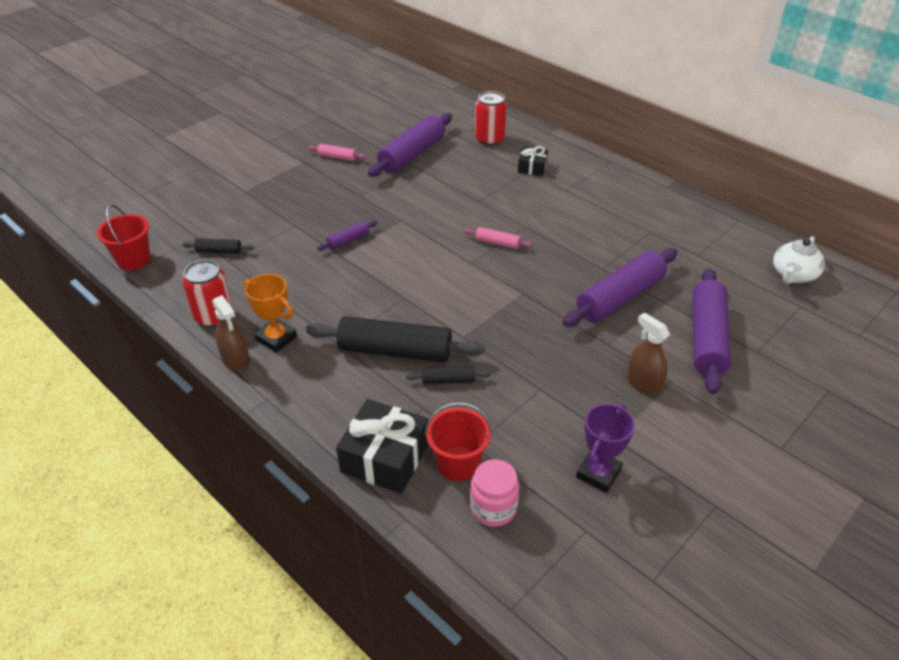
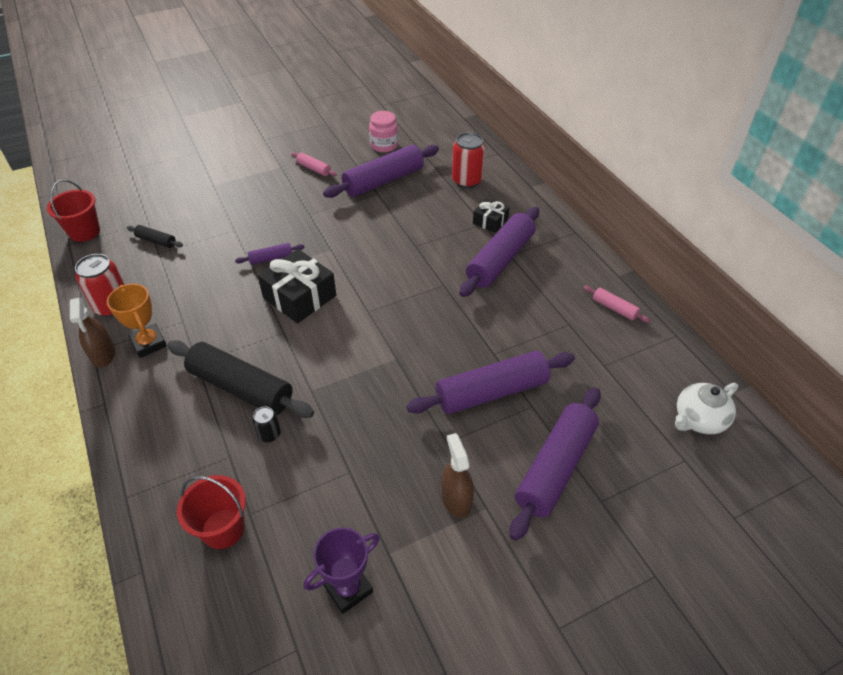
camera: 20 degrees right, 5 degrees up
black gift [336,399,428,494] -> black gift moved to [257,249,336,323]
black rolling pin [406,366,491,384] -> black can [253,406,281,442]
pink rolling pin [464,227,533,249] -> pink rolling pin moved to [583,286,650,323]
pink jar [470,459,519,527] -> pink jar moved to [369,111,398,152]
none -> purple rolling pin [459,207,539,297]

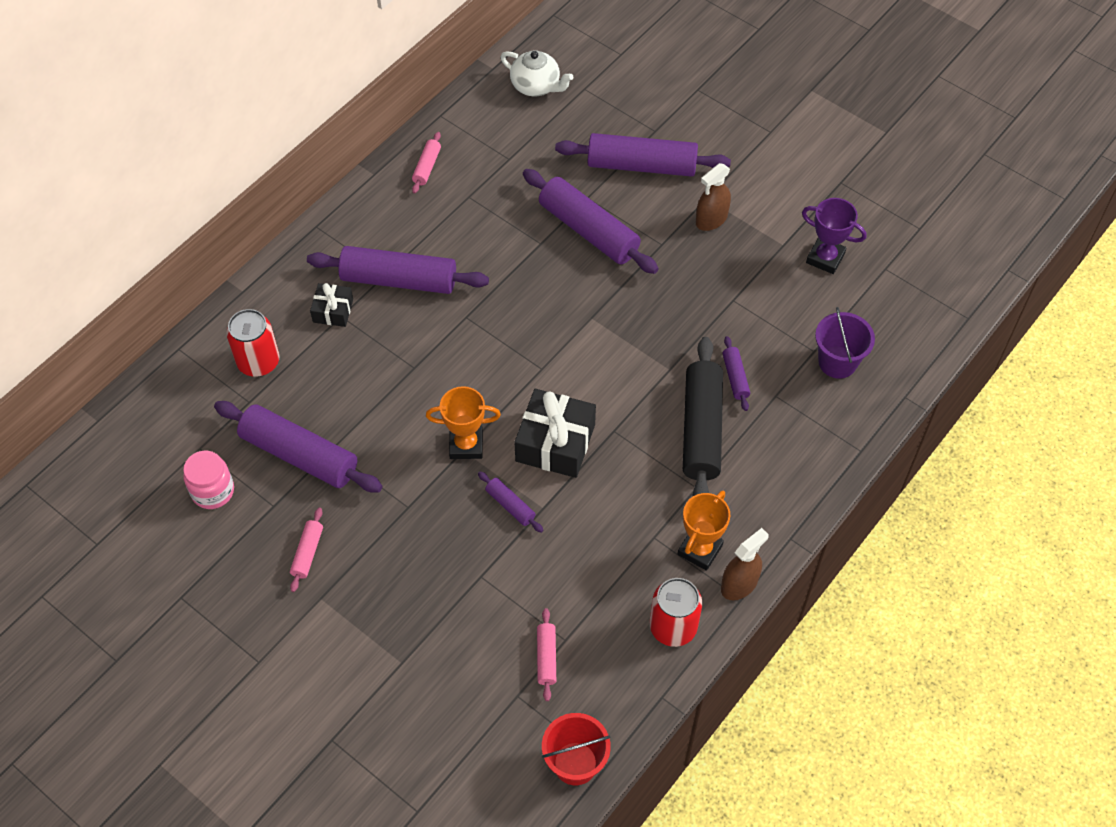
camera: 115 degrees left, 10 degrees up
black rolling pin [127,225,183,248] -> pink rolling pin [537,608,556,701]
red bucket [177,475,246,549] -> purple bucket [815,307,875,379]
black can [253,406,281,442] -> purple rolling pin [723,336,750,411]
none -> orange trophy [426,386,501,459]

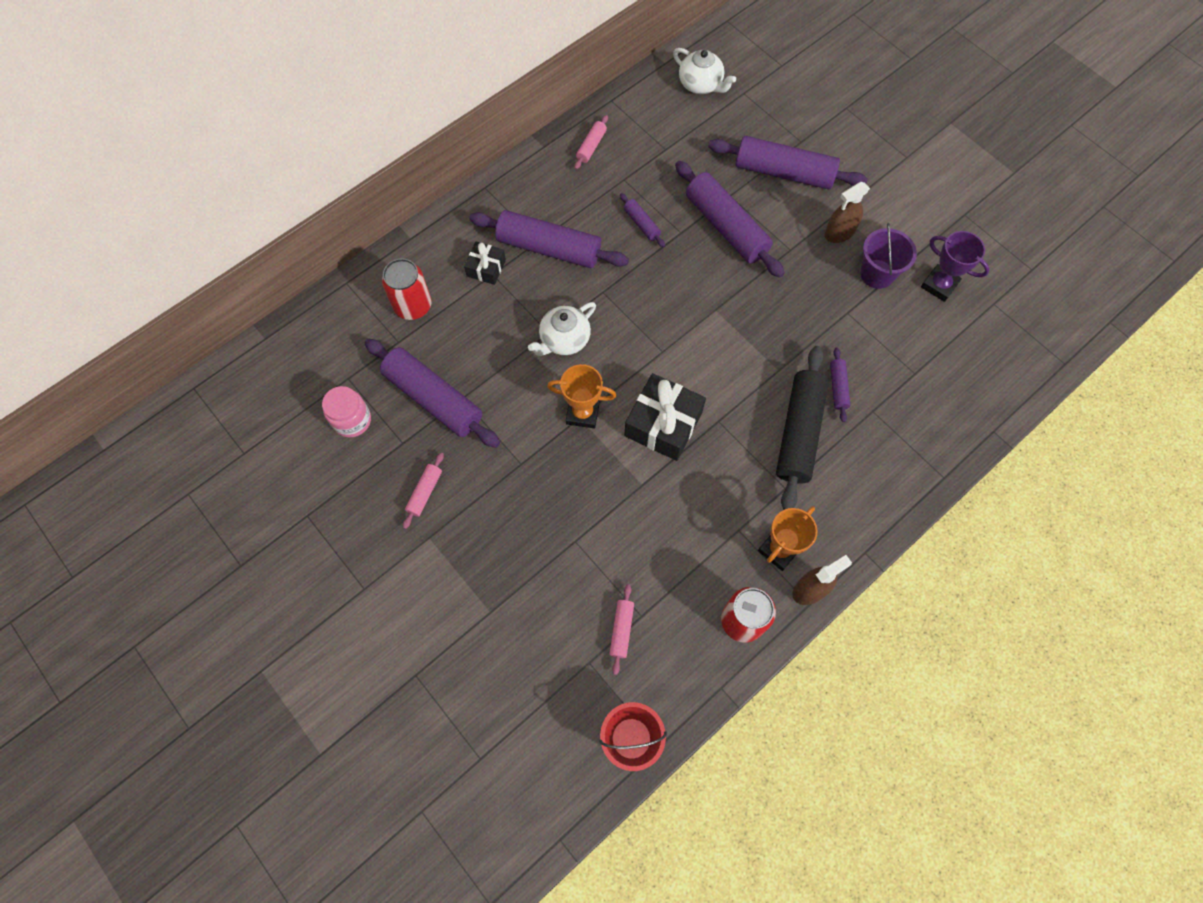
camera: 10 degrees right, 10 degrees up
purple rolling pin [478,471,544,533] -> purple rolling pin moved to [620,193,665,247]
purple bucket [815,307,875,379] -> purple bucket moved to [860,223,917,289]
none -> white teapot [528,302,596,356]

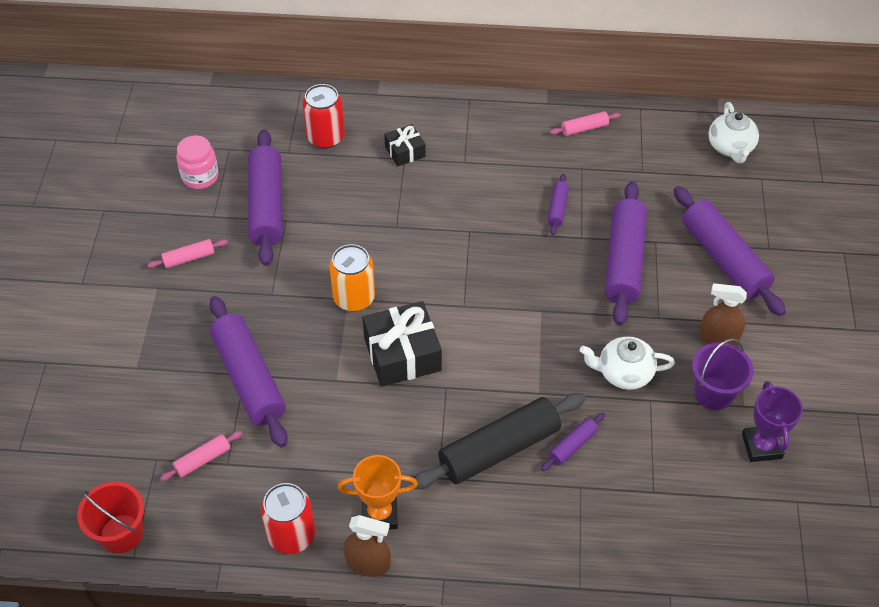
camera: 45 degrees right, 15 degrees down
purple rolling pin [469,210,629,268] -> purple rolling pin moved to [209,296,288,447]
white teapot [528,302,596,356] -> white teapot moved to [580,336,675,390]
orange trophy [547,364,617,428] -> orange can [329,244,375,312]

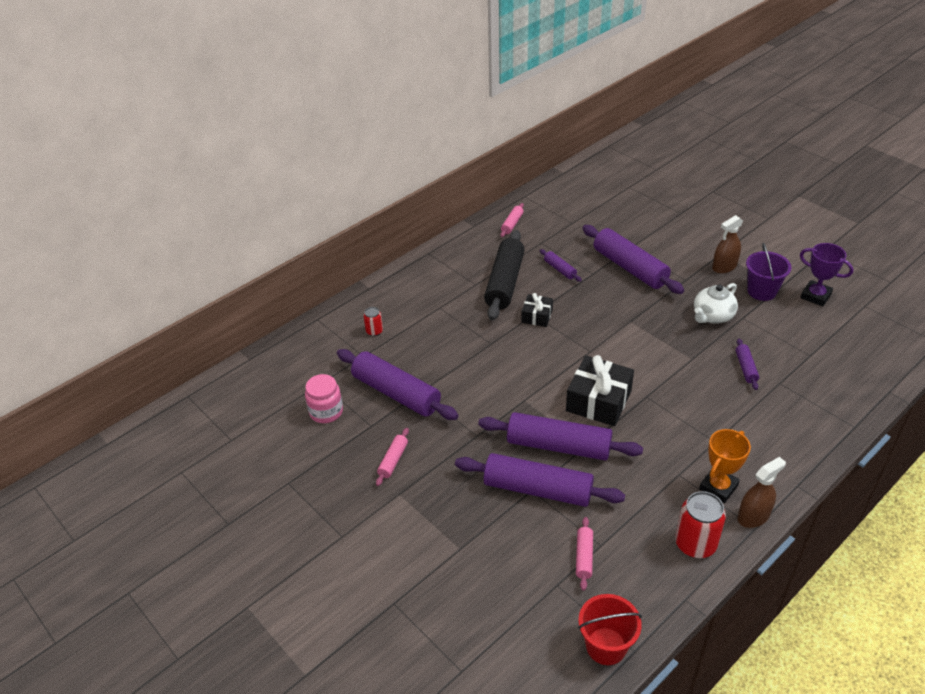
camera: 45 degrees left, 10 degrees down
red can [303,84,345,149] -> red can [363,307,383,336], size x0.53
orange can [329,244,375,312] -> none
black gift [384,124,425,167] -> black gift moved to [521,293,553,327]
black rolling pin [411,393,586,489] -> black rolling pin moved to [484,230,525,320]
purple rolling pin [674,186,786,316] -> purple rolling pin moved to [478,412,643,461]
white teapot [709,102,759,163] -> none

